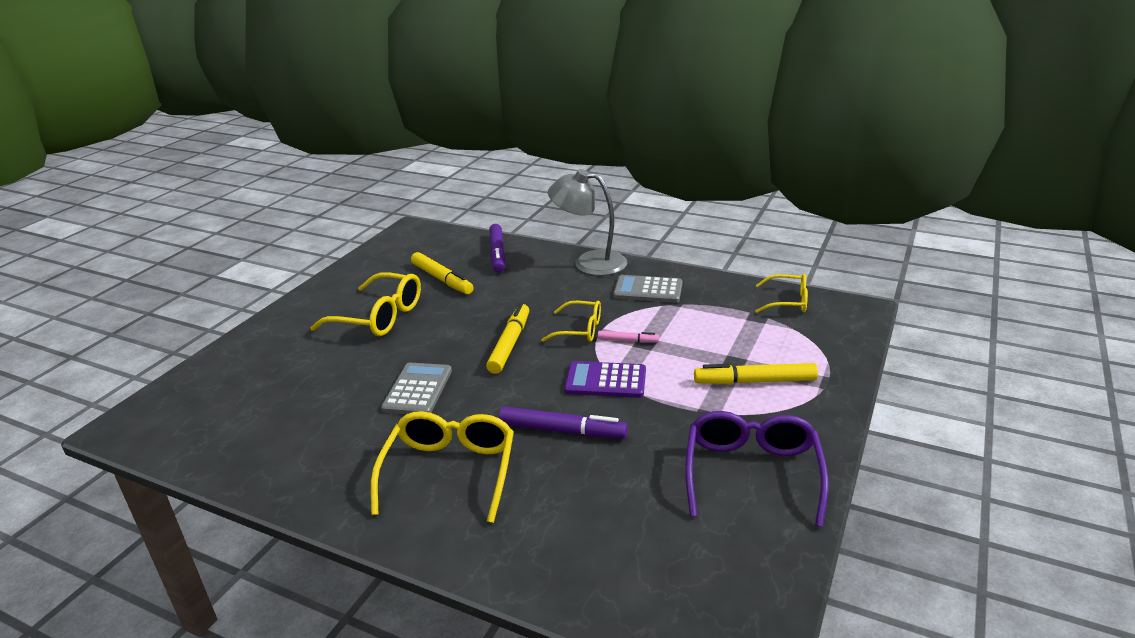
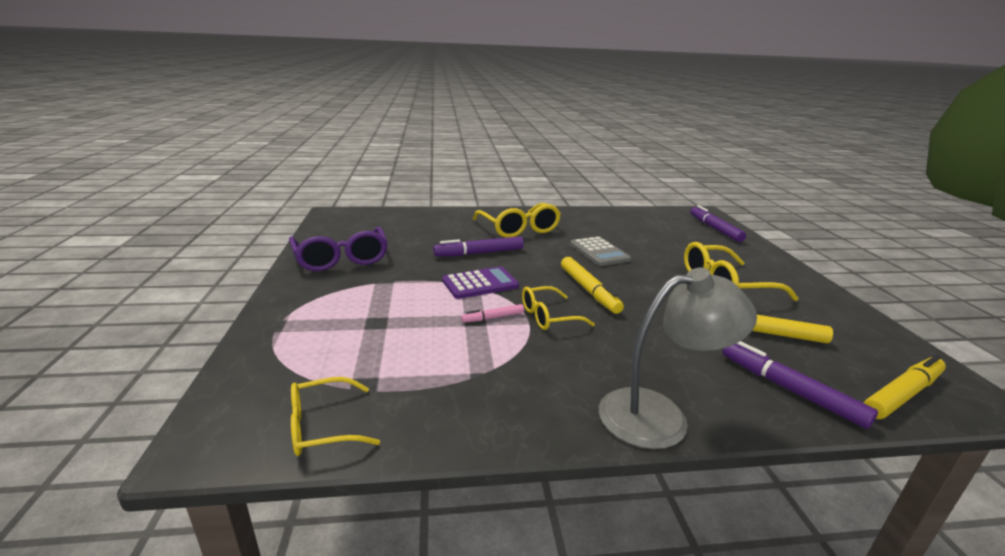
camera: 145 degrees right, 5 degrees down
grey calculator [613,275,682,303] -> none
yellow marker [694,363,818,384] -> yellow marker moved to [864,355,946,419]
none -> purple marker [690,205,746,242]

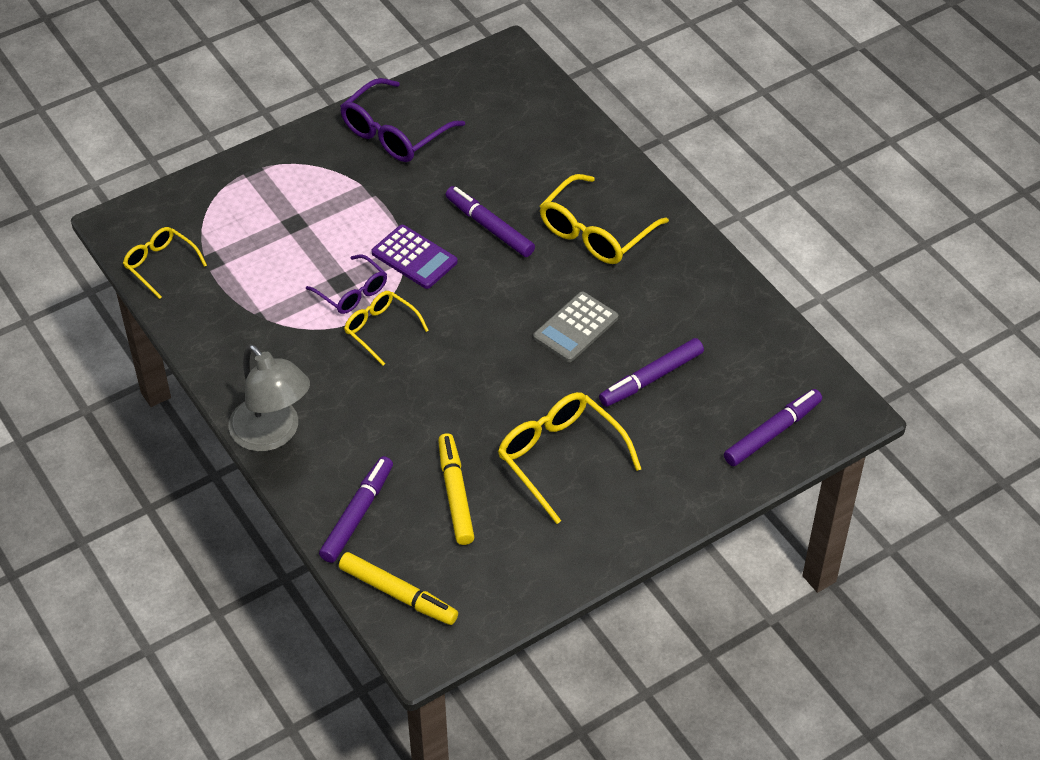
camera: 65 degrees right, 25 degrees up
pink marker [461,304,524,323] -> purple glasses [306,254,387,314]
yellow marker [561,257,624,314] -> none
none -> purple marker [599,338,704,407]

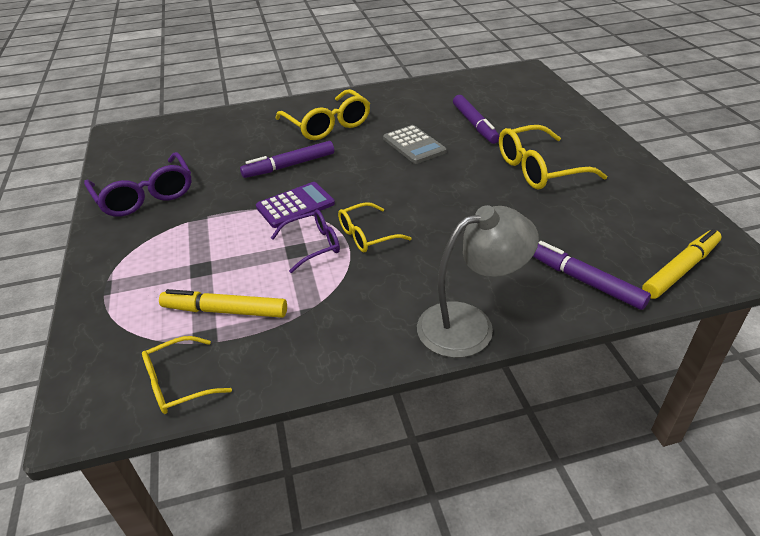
camera: 70 degrees left, 10 degrees down
yellow marker [438,433,474,545] -> yellow marker moved to [159,289,287,318]
purple marker [724,389,822,466] -> none

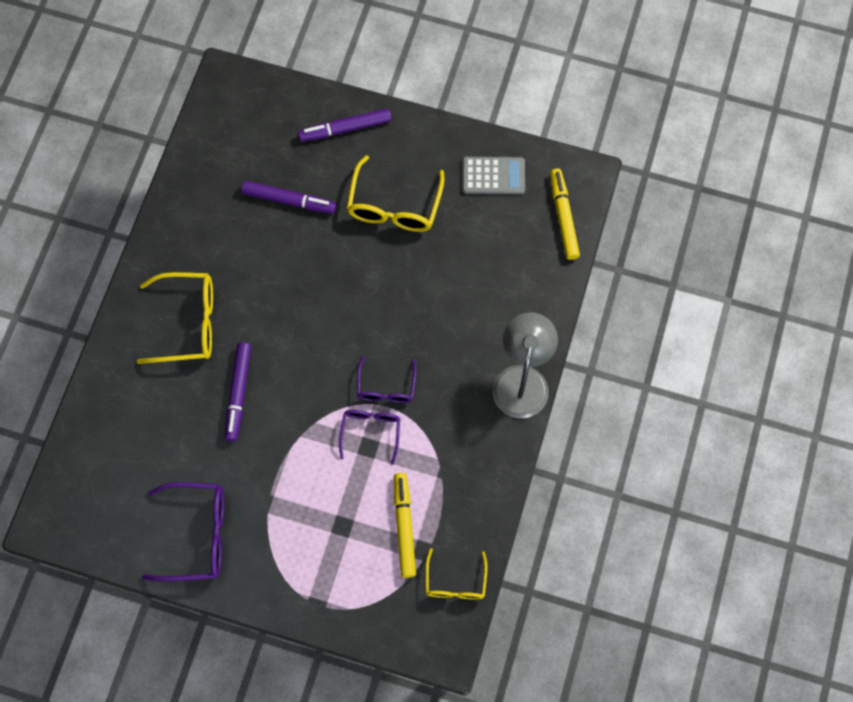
camera: 60 degrees left, 30 degrees up
yellow marker [159,289,287,318] -> yellow marker turned 135 degrees clockwise [394,473,416,578]
purple calculator [256,182,335,228] -> none
yellow glasses [338,202,412,252] -> purple glasses [357,356,417,403]
grey calculator [383,125,447,164] -> grey calculator moved to [463,157,525,195]
purple marker [533,241,651,310] -> purple marker moved to [298,108,392,142]

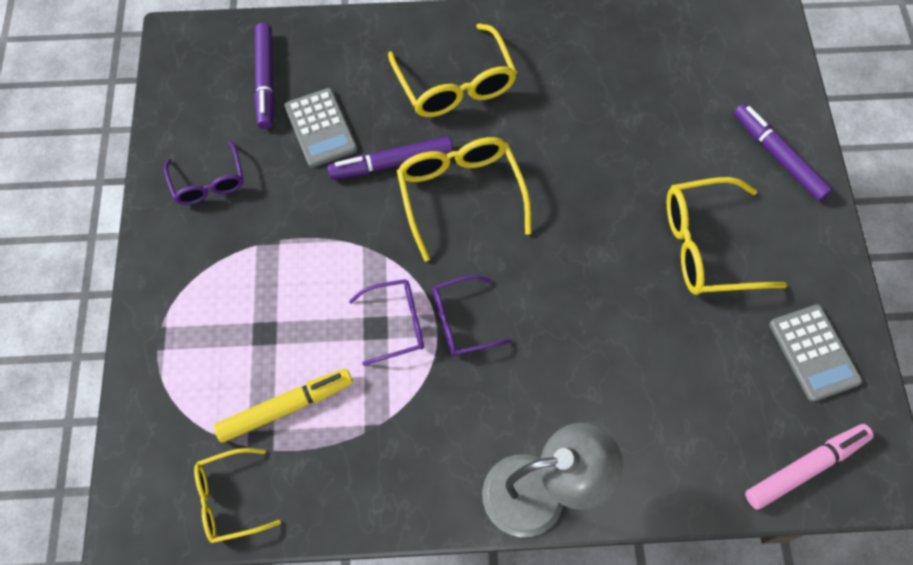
camera: 70 degrees right, 5 degrees down
purple glasses [142,482,224,581] -> purple glasses [164,141,243,205], size x0.62
purple marker [241,181,336,214] -> purple marker moved to [254,23,274,129]
yellow marker [550,169,580,260] -> pink marker [745,424,874,510]
none -> grey calculator [284,88,357,168]
none -> yellow glasses [397,137,531,261]

